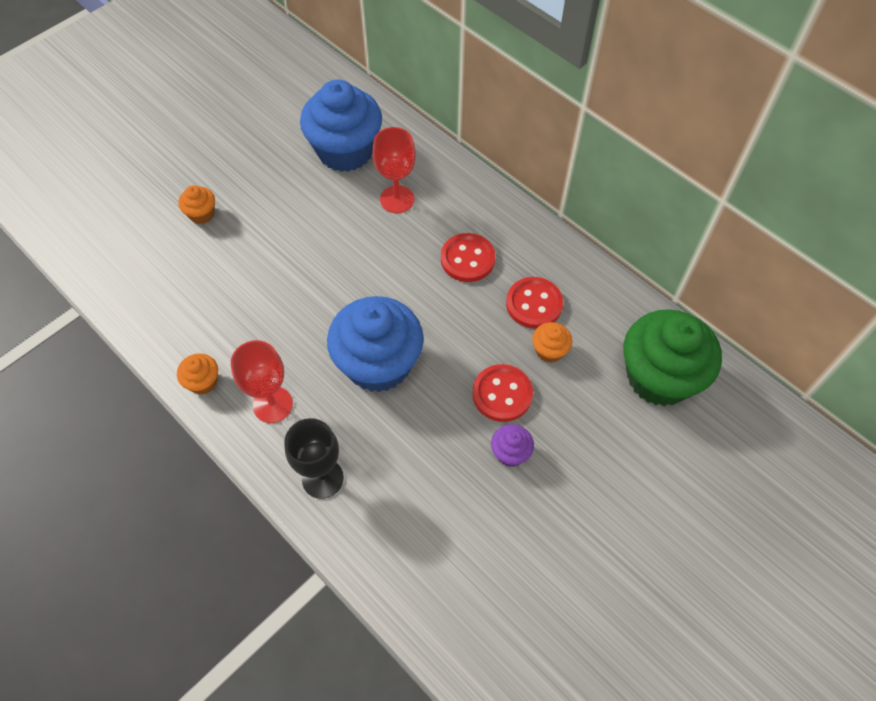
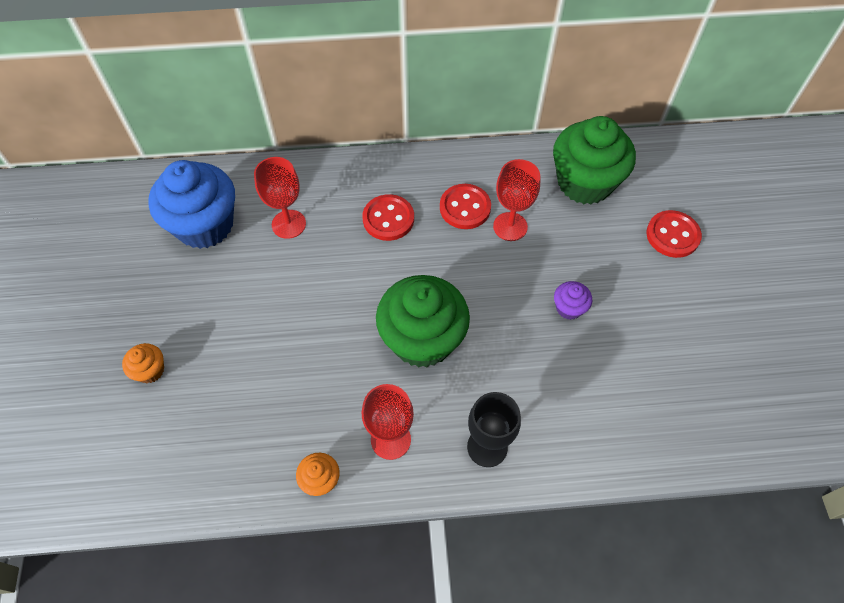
camera: 50 degrees left, 0 degrees up
blue cupcake [327,296,424,392] -> green cupcake [376,275,470,367]
red button [472,364,533,422] -> red button moved to [646,210,702,258]
orange cupcake [532,322,572,363] -> red goblet [493,159,540,241]

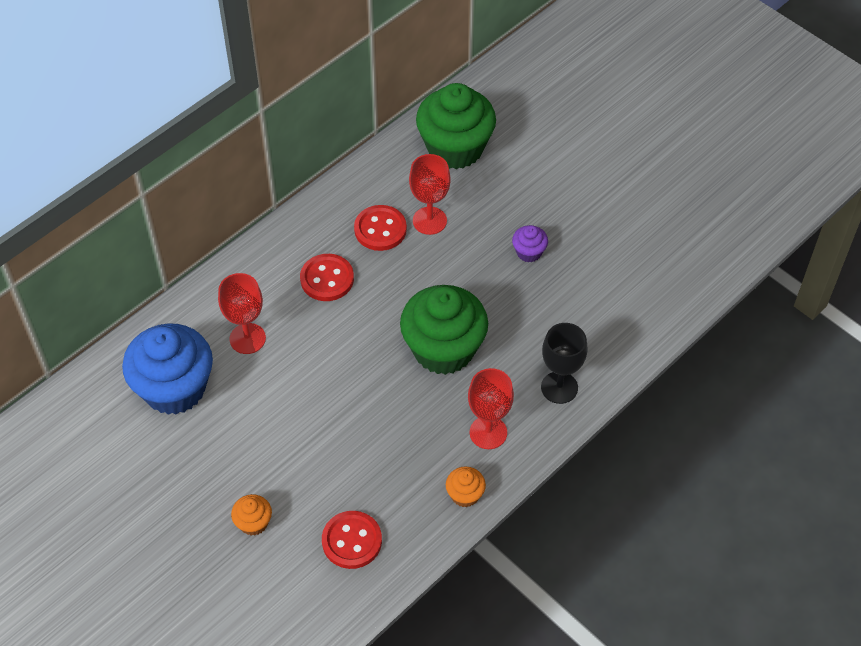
camera: 40 degrees left, 5 degrees down
red button [646,210,702,258] -> red button moved to [322,511,382,569]

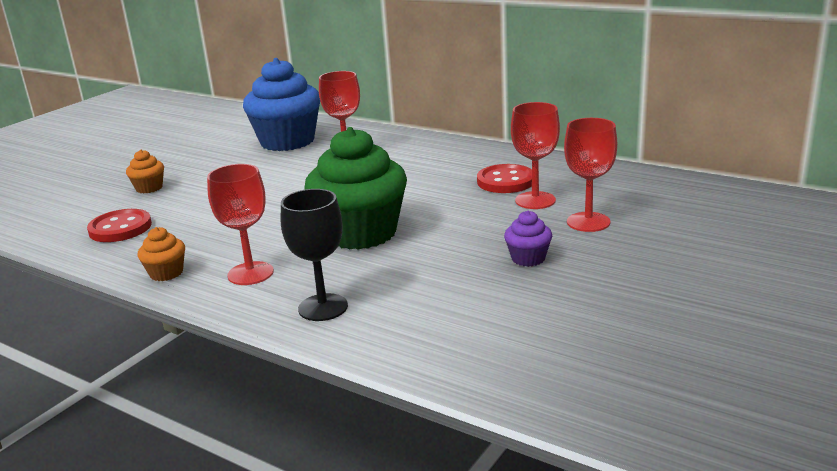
camera: 80 degrees right, 30 degrees down
red button [300,254,354,301] -> none
green cupcake [416,83,496,169] -> none
none -> red goblet [564,118,617,232]

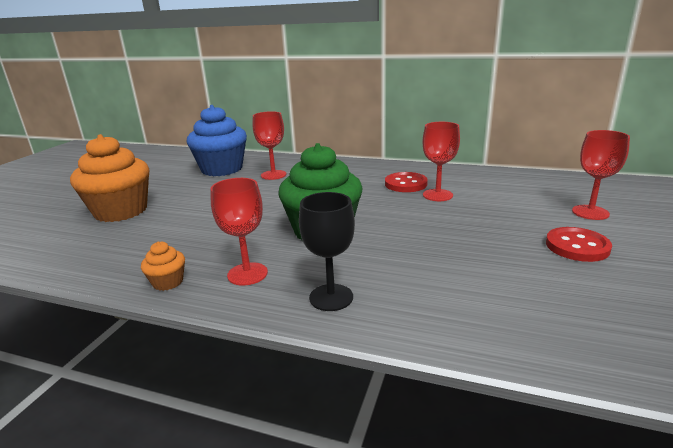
camera: 15 degrees left, 0 degrees up
red button [87,209,152,242] -> red button moved to [546,227,612,262]
orange cupcake [126,150,164,194] -> orange cupcake [70,134,149,222], size x2.31
purple cupcake [504,211,552,267] -> none
red goblet [564,118,617,232] -> red goblet moved to [572,130,630,220]

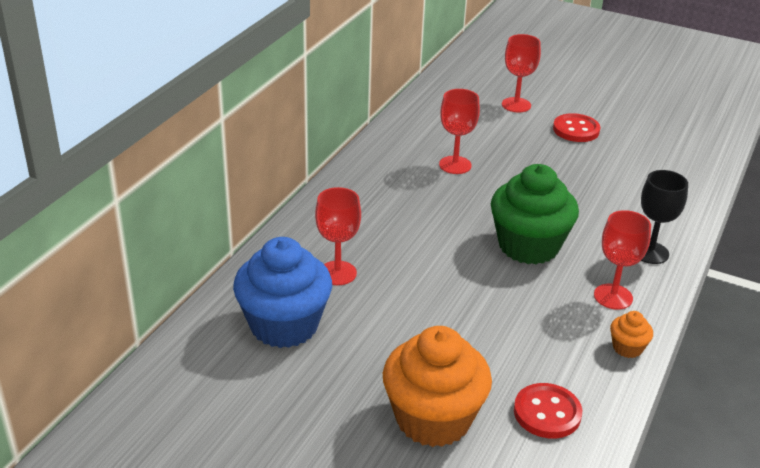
camera: 85 degrees left, 10 degrees up
red button [385,172,428,192] -> red button moved to [514,383,582,438]

